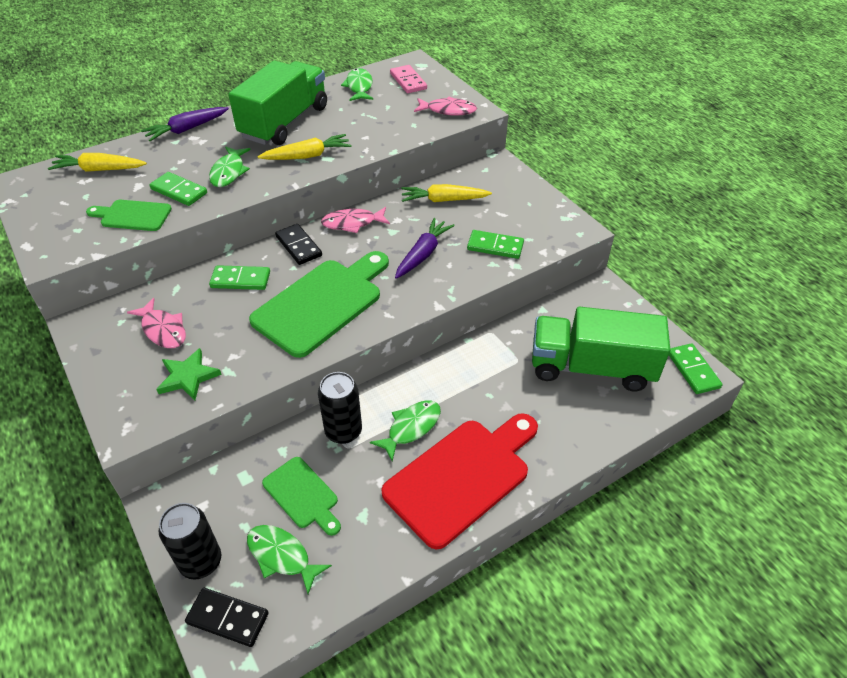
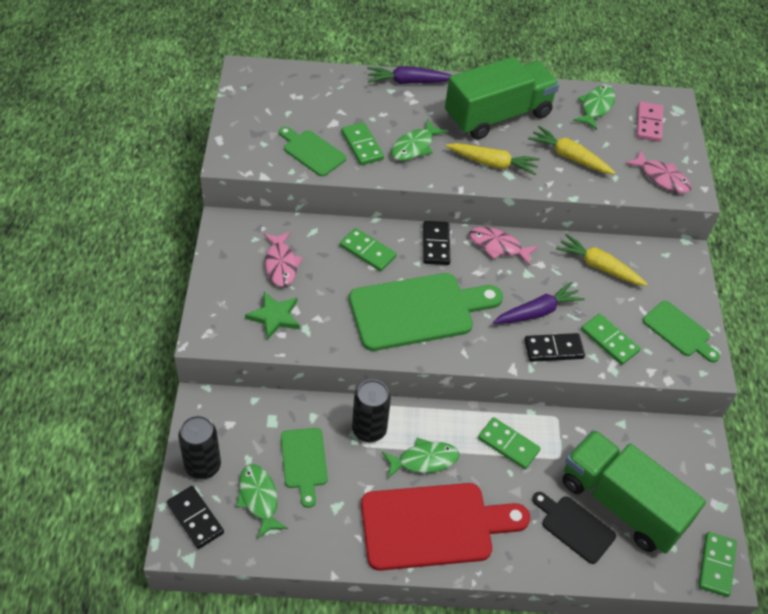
camera: 30 degrees right, 5 degrees up
yellow carrot [48,153,147,172] -> yellow carrot moved to [528,126,615,174]
none -> green domino [478,417,541,469]
none -> black domino [524,333,585,362]
none -> black cutting board [532,492,616,564]
none -> green cutting board [643,301,720,363]

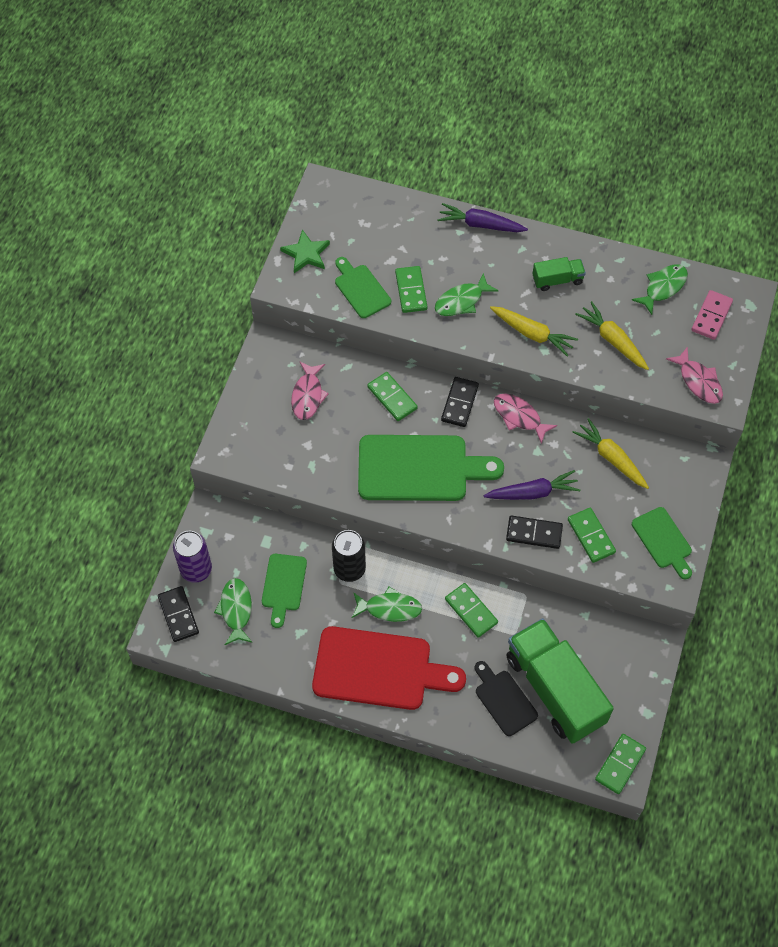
camera: 20 degrees right, 10 degrees up
black can [178,416,221,479] -> purple can [173,531,212,583]
green star [245,292,300,340] -> green star moved to [280,229,330,273]
green truck [445,57,559,140] -> green truck [532,257,586,291], size x0.45

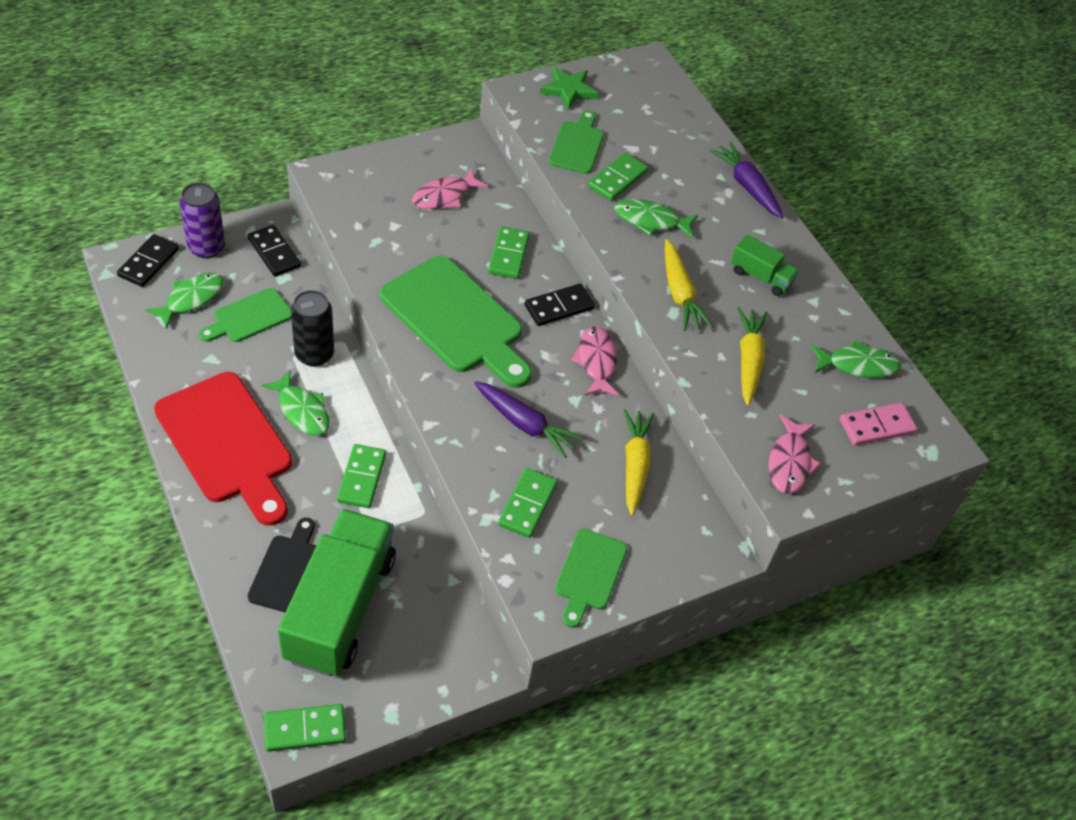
camera: 40 degrees right, 10 degrees down
black domino [506,515,563,549] -> black domino moved to [248,225,301,277]

